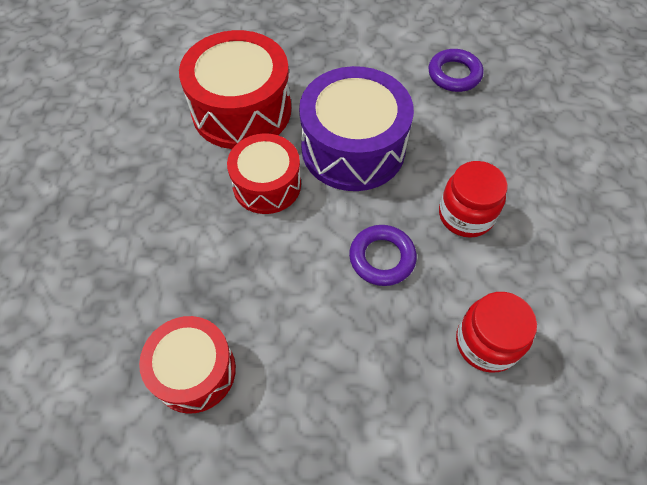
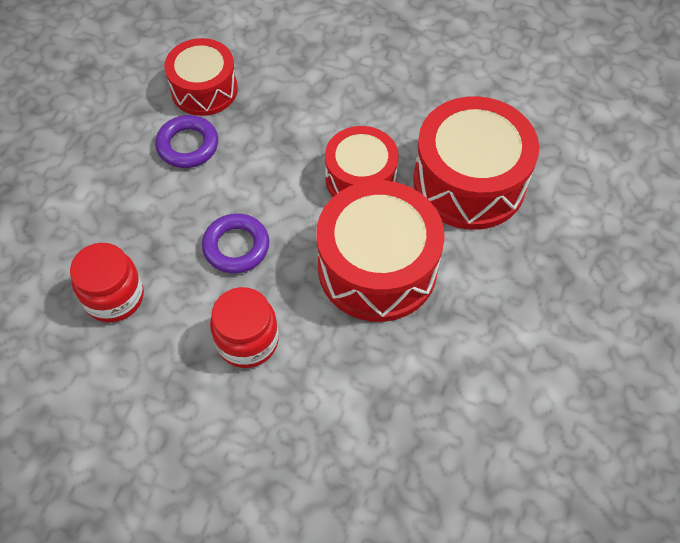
camera: 110 degrees right, 0 degrees up
purple drum [299,66,414,191] -> red drum [316,180,445,322]
purple ring [428,49,484,92] -> purple ring moved to [155,115,218,168]

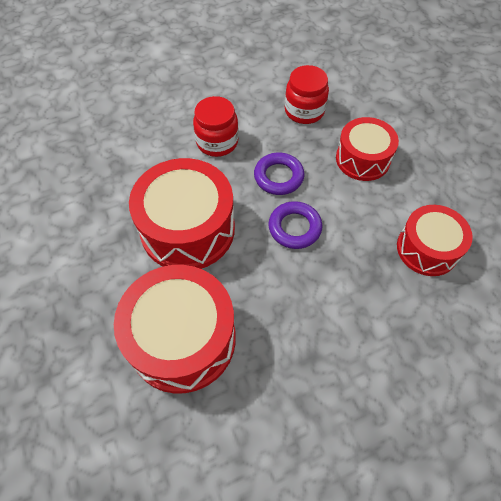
camera: 135 degrees right, 0 degrees up
purple ring [155,115,218,168] -> purple ring moved to [268,201,322,249]
red drum [325,126,399,197] -> red drum moved to [336,117,399,181]

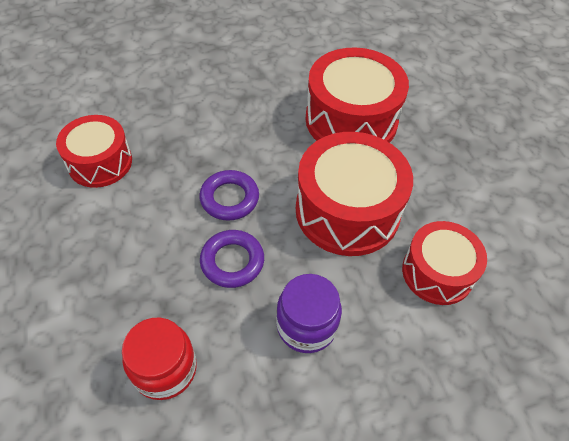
camera: 175 degrees left, 5 degrees down
red jar [193,96,239,157] -> purple jar [276,274,342,353]
red drum [336,117,399,181] -> red drum moved to [402,221,487,305]

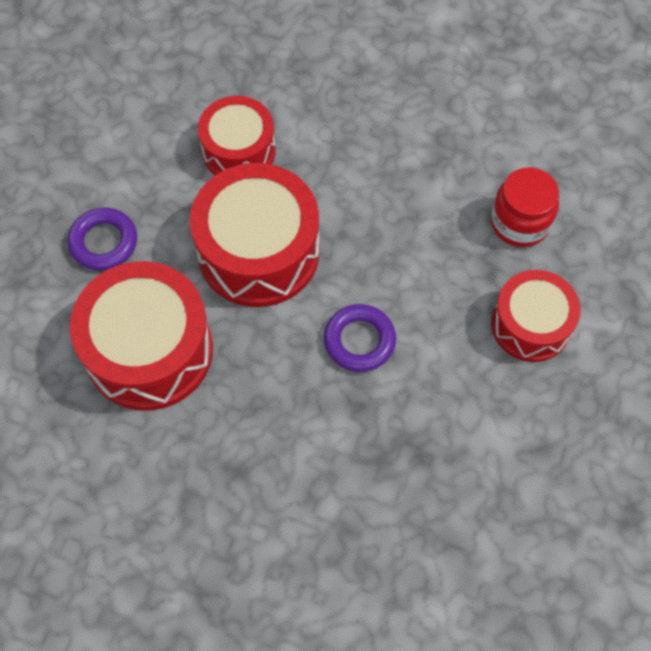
camera: 140 degrees left, 10 degrees up
red drum [56,115,132,188] -> red drum moved to [491,270,581,362]
purple ring [200,230,264,288] -> purple ring moved to [68,207,137,270]
purple jar [276,274,342,353] -> none

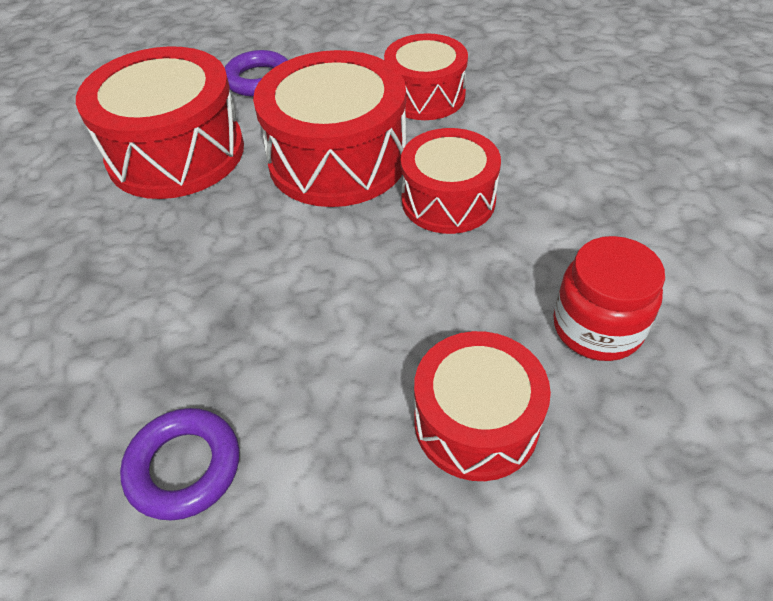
camera: 55 degrees right, 15 degrees down
purple ring [324,304,396,372] -> purple ring moved to [120,408,239,521]
none -> red drum [401,128,501,234]

